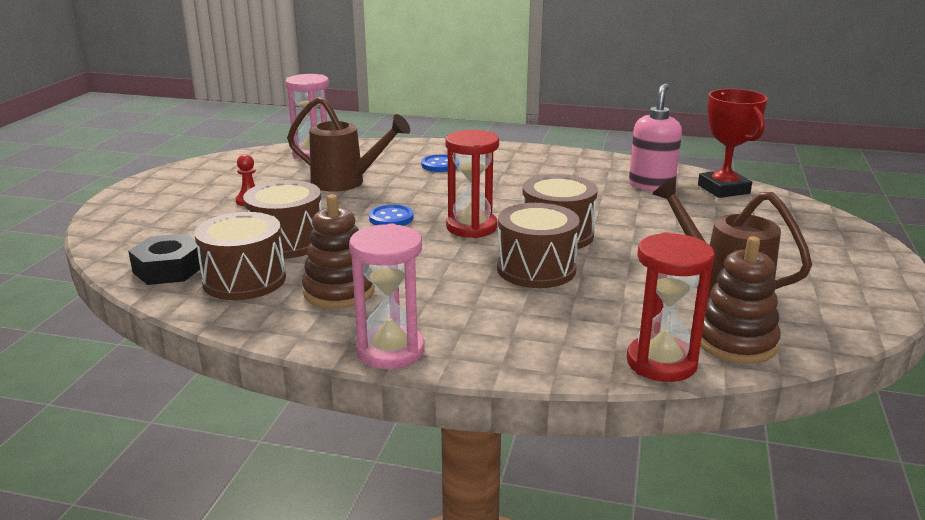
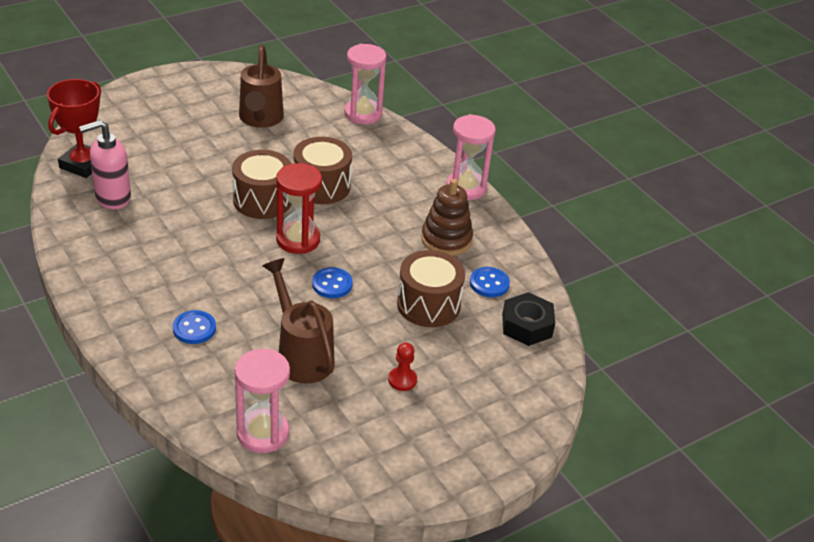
camera: 140 degrees left, 15 degrees up
brown drum [194,212,286,300] -> blue button [470,267,510,297]
red hourglass [627,232,715,382] -> pink hourglass [344,44,386,124]
brown stacking toy [700,236,781,364] -> none

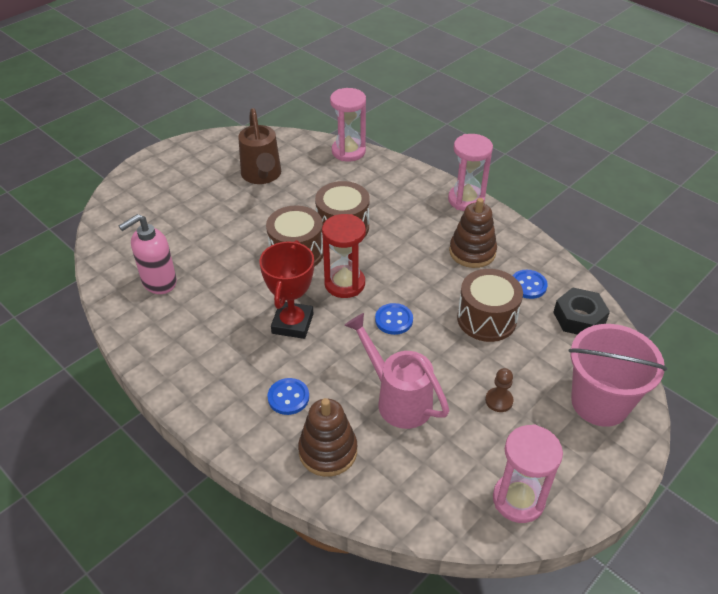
camera: 10 degrees left, 5 degrees up
red trophy [47,79,101,178] -> red trophy moved to [259,240,314,339]
pink hourglass [234,349,290,453] -> pink hourglass moved to [493,425,563,523]
brown watering can [262,258,335,384] -> pink watering can [344,313,449,429]
red pawn [388,342,417,391] -> brown pawn [485,368,514,412]
none -> brown stacking toy [298,398,357,477]
none -> pink bucket [569,324,667,427]

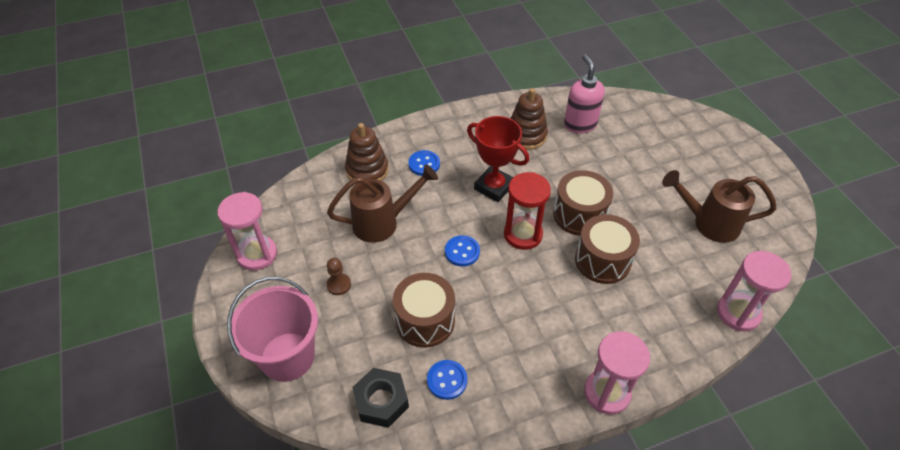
camera: 115 degrees right, 5 degrees up
pink watering can [344,313,449,429] -> brown watering can [327,164,438,243]
brown stacking toy [449,198,497,268] -> brown stacking toy moved to [510,88,548,150]

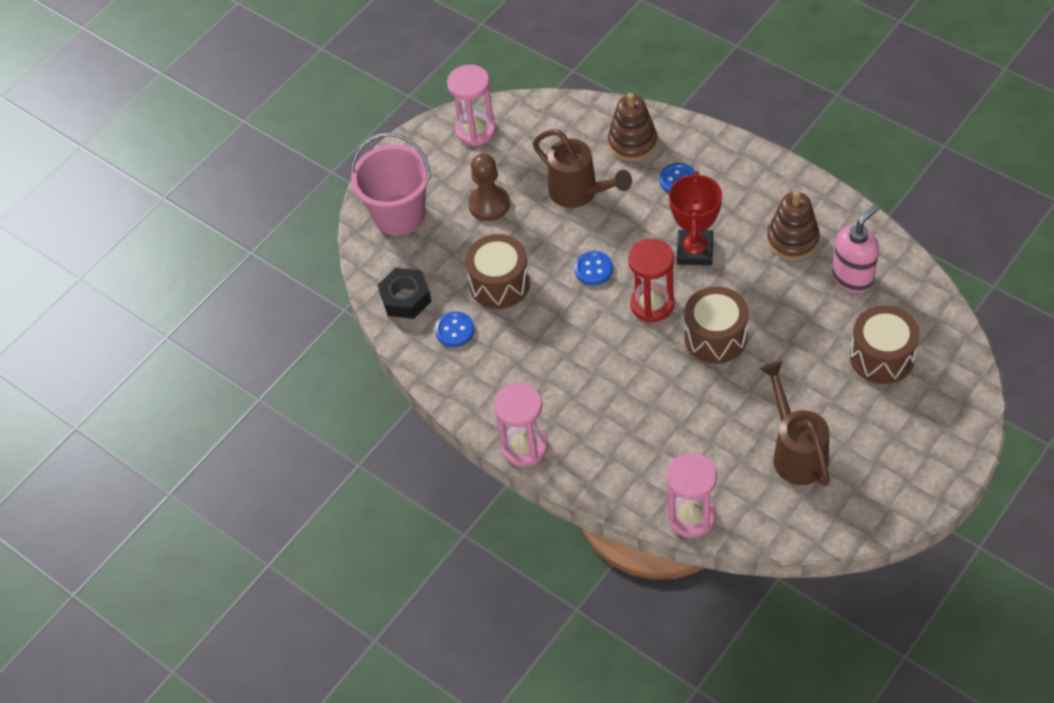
camera: 65 degrees right, 5 degrees up
brown pawn [326,258,351,295] -> brown pawn [468,154,510,221], size x1.68
brown drum [575,214,640,284] -> brown drum moved to [850,306,920,384]

